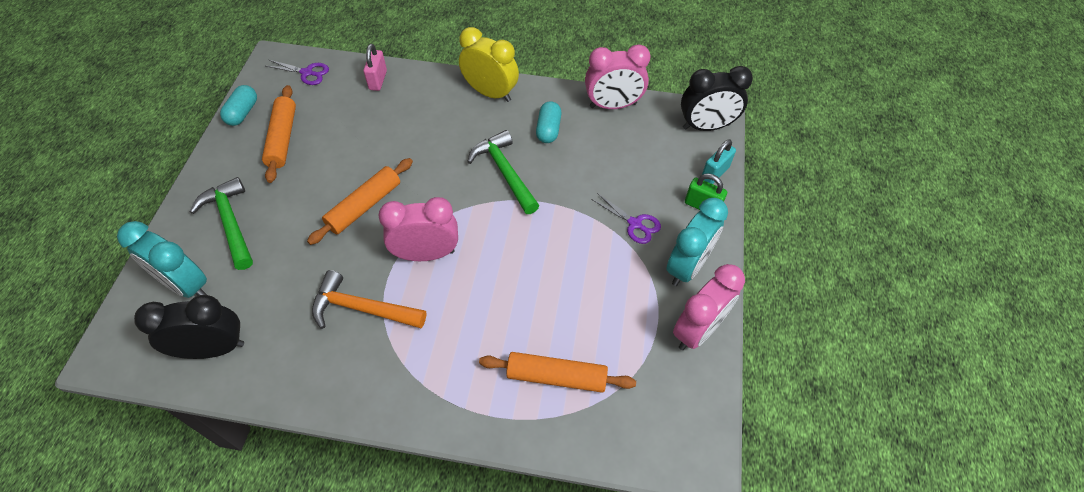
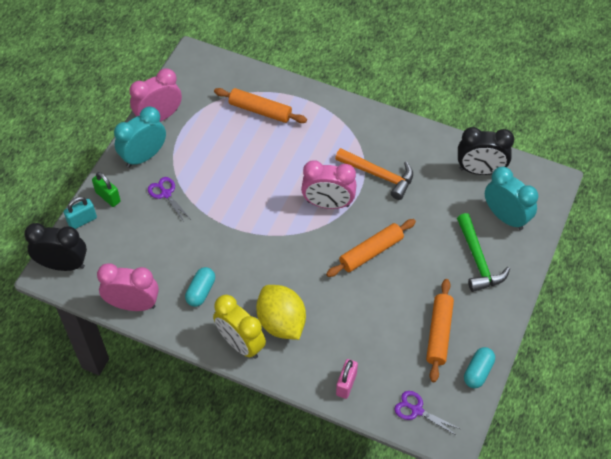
camera: 165 degrees left, 0 degrees up
green hammer [467,130,539,214] -> none
none -> yellow lemon [256,285,306,340]

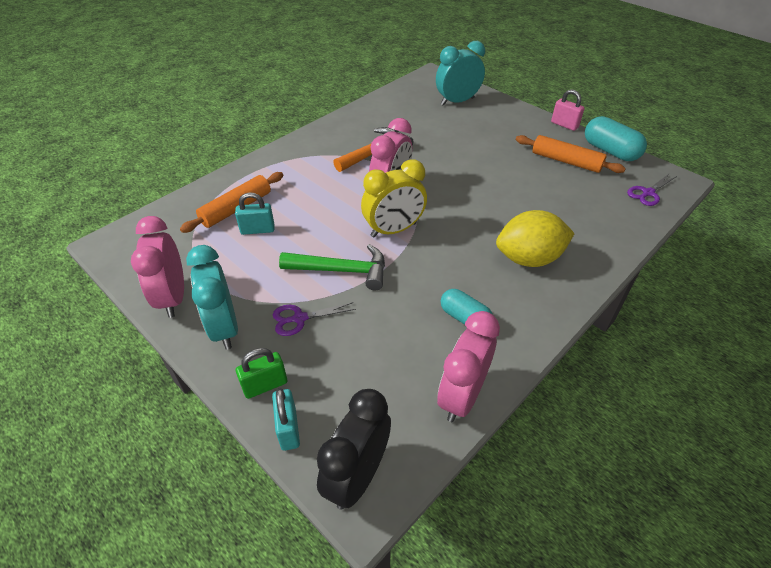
camera: 70 degrees left, 10 degrees down
yellow clock [213,295,266,359] -> yellow clock moved to [361,159,427,238]
orange rolling pin [326,219,416,277] -> none
pink padlock [336,359,358,399] -> pink padlock moved to [551,89,585,131]
green hammer [457,213,510,292] -> green hammer moved to [279,244,385,291]
black clock [458,127,514,175] -> none
turquoise capsule [464,347,495,388] -> turquoise capsule [585,116,647,161], size x1.50
none -> turquoise padlock [235,192,275,235]

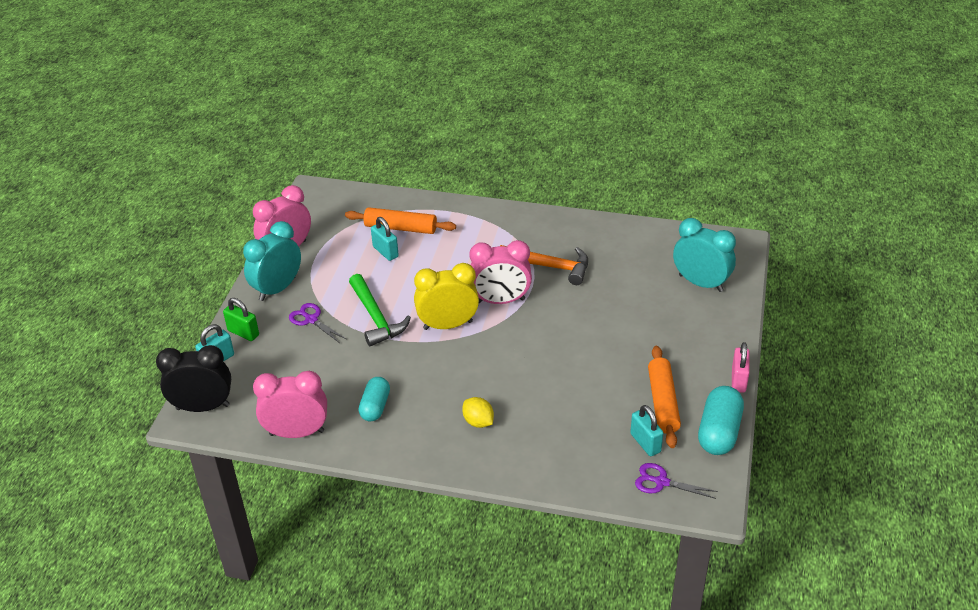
camera: 60 degrees right, 5 degrees down
yellow clock [361,159,427,238] -> yellow clock turned 135 degrees clockwise [414,263,479,330]
yellow lemon [496,210,575,267] -> yellow lemon [462,397,494,428], size x0.52
none -> turquoise padlock [630,405,663,456]

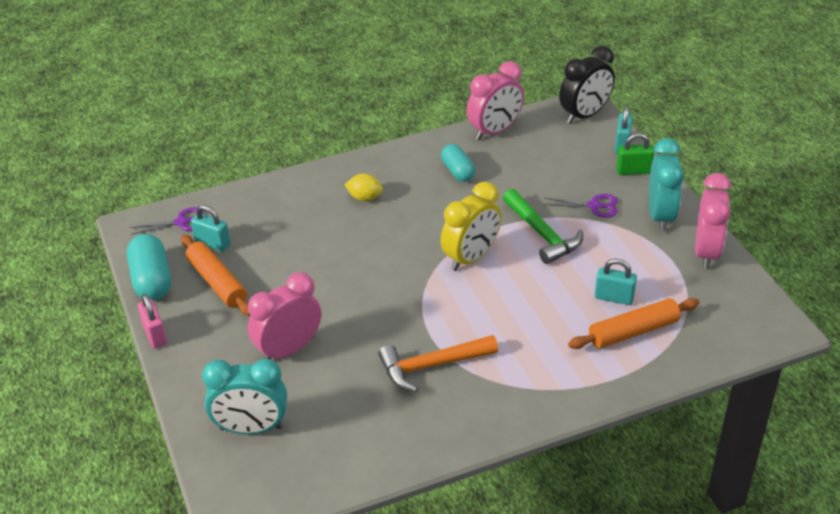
camera: 145 degrees right, 0 degrees up
green hammer [349,274,411,346] -> green hammer turned 150 degrees counterclockwise [503,189,583,264]
pink clock [469,240,532,304] -> pink clock moved to [248,272,321,359]

